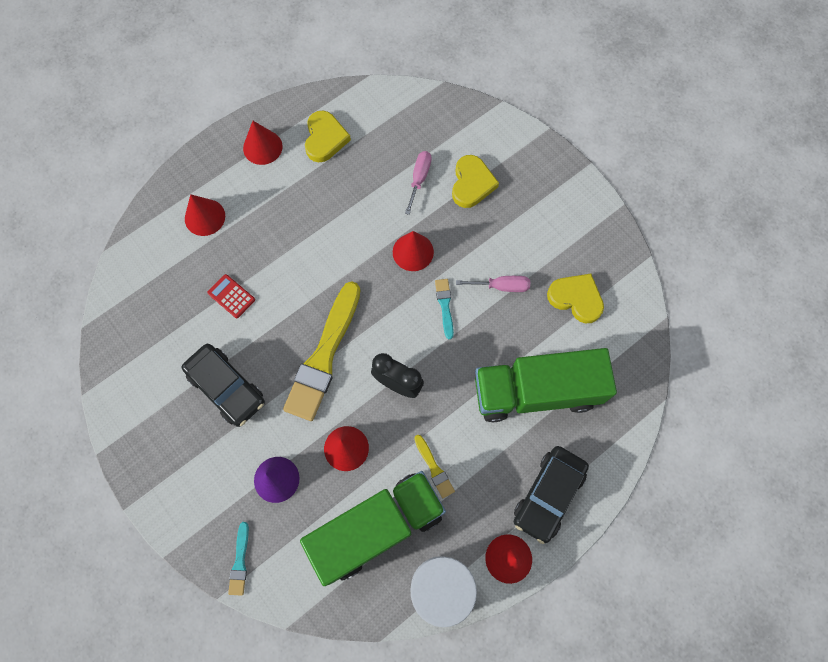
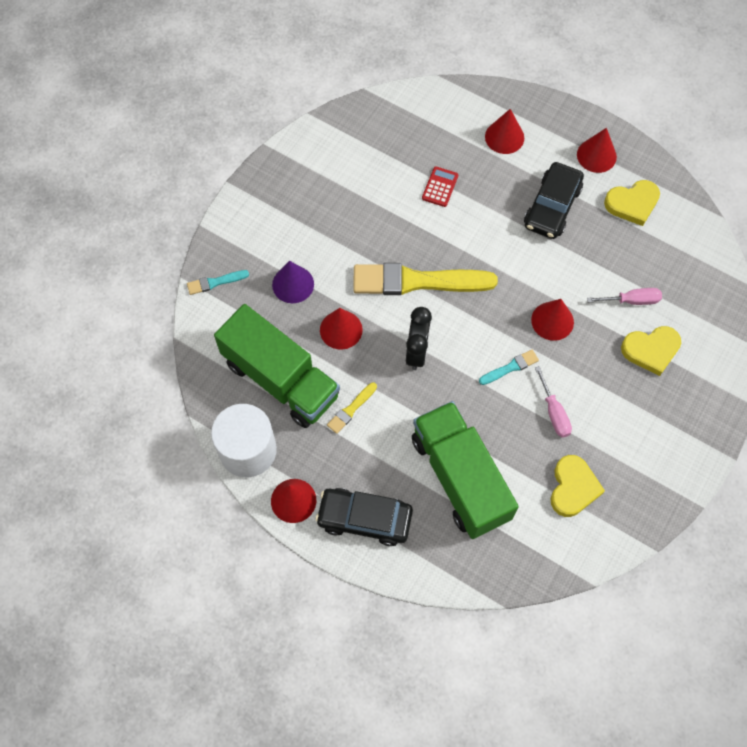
camera: 70 degrees right, 5 degrees down
black car [182,344,265,427] -> black car moved to [524,162,584,239]

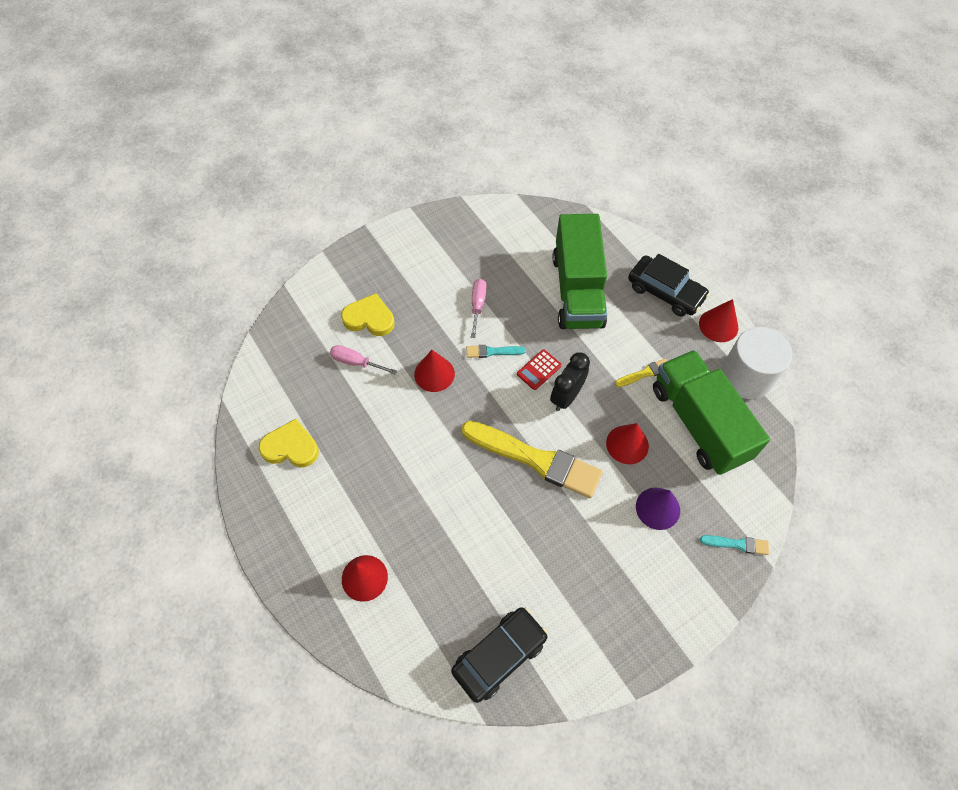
camera: 155 degrees left, 5 degrees down
red calculator [422,167,458,207] -> red calculator moved to [517,350,562,390]
black car [524,162,584,239] -> black car moved to [451,607,548,703]
yellow heart [550,455,605,517] -> none
red cone [577,128,617,173] -> none

